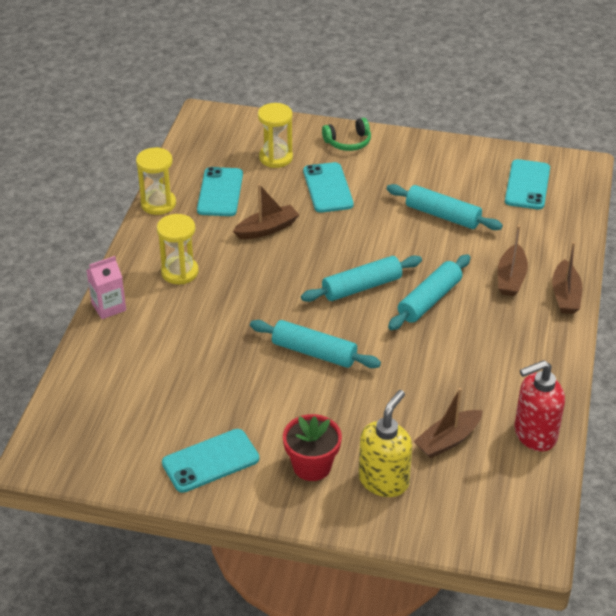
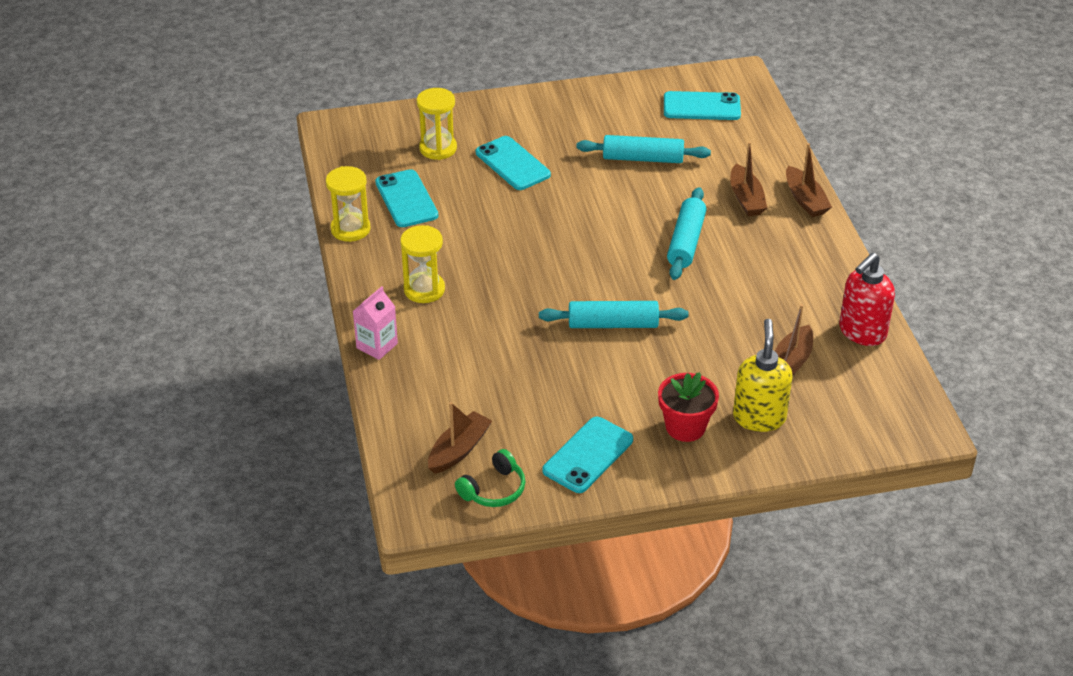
camera: 25 degrees left, 0 degrees up
brown boat [233,184,299,239] -> brown boat moved to [428,402,492,474]
turquoise rolling pin [301,255,422,302] -> none
green headphones [322,118,371,151] -> green headphones moved to [455,449,525,507]
turquoise phone [505,159,550,209] -> turquoise phone turned 75 degrees counterclockwise [664,91,741,120]

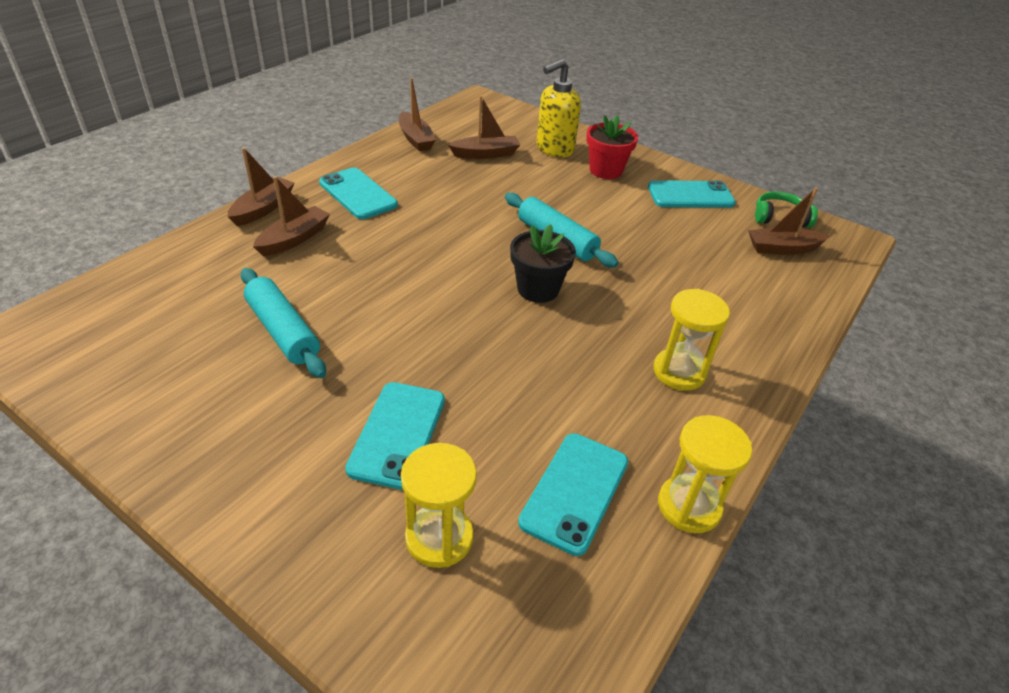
camera: 135 degrees left, 0 degrees up
pink carton [353,286,398,360] -> none
turquoise phone [664,91,741,120] -> turquoise phone moved to [319,168,398,219]
turquoise rolling pin [667,187,707,280] -> none
red soap dispenser [839,253,895,346] -> brown boat [399,77,436,151]
none -> black flower pot [510,224,576,303]

